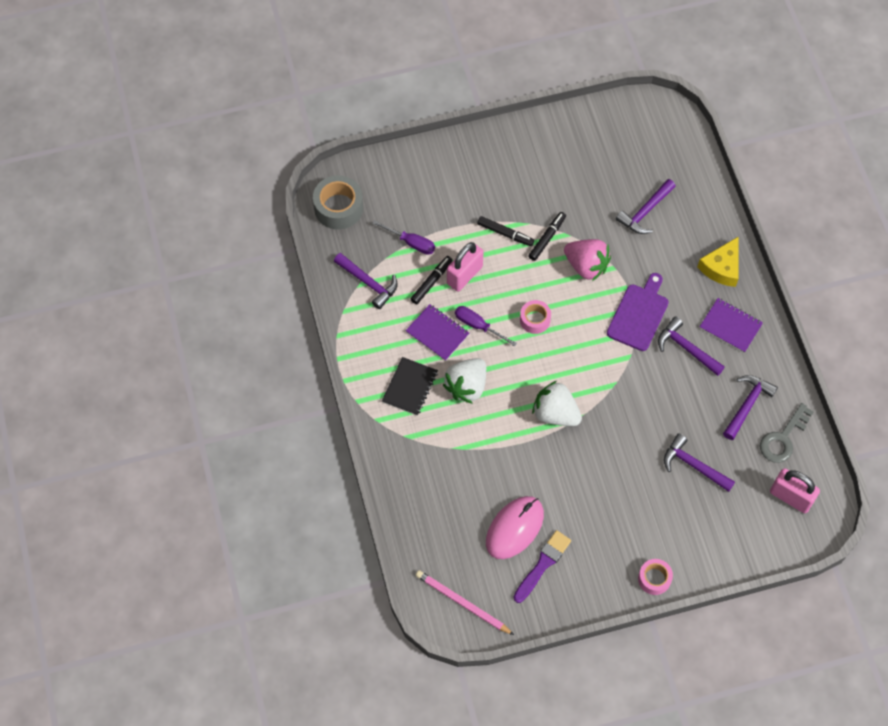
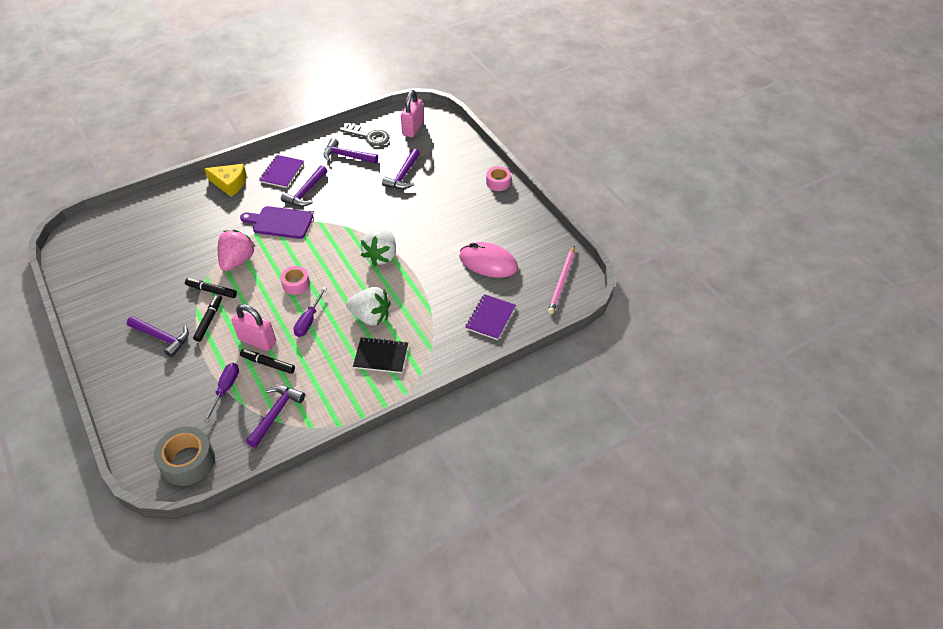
camera: 105 degrees left, 15 degrees down
purple notebook [406,304,470,361] -> purple notebook moved to [465,294,516,340]
purple brush [513,530,571,603] -> none
purple hammer [616,179,676,234] -> purple hammer moved to [127,316,189,357]

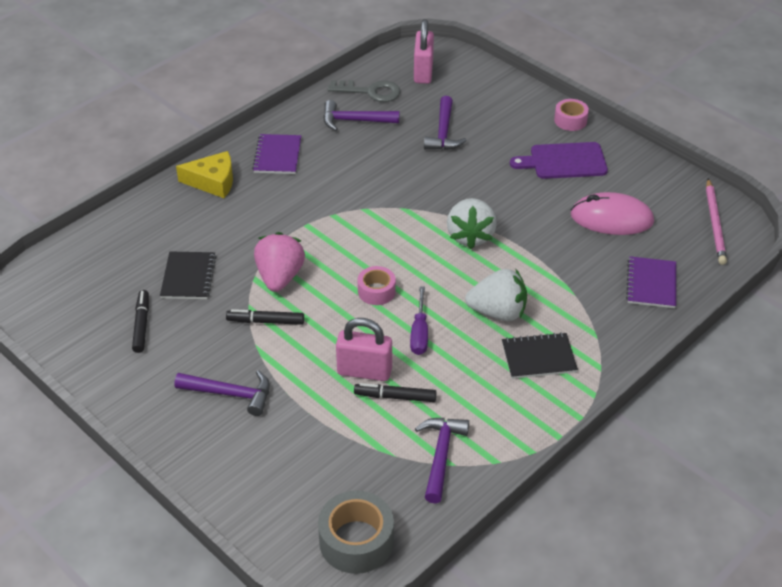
camera: 15 degrees left, 5 degrees down
black marker [193,294,222,342] -> black marker moved to [132,290,149,353]
purple screwdriver [204,363,239,422] -> none
purple cutting board [240,206,313,239] -> purple cutting board moved to [510,142,608,179]
purple hammer [281,165,327,207] -> none
none -> black notebook [160,251,216,299]

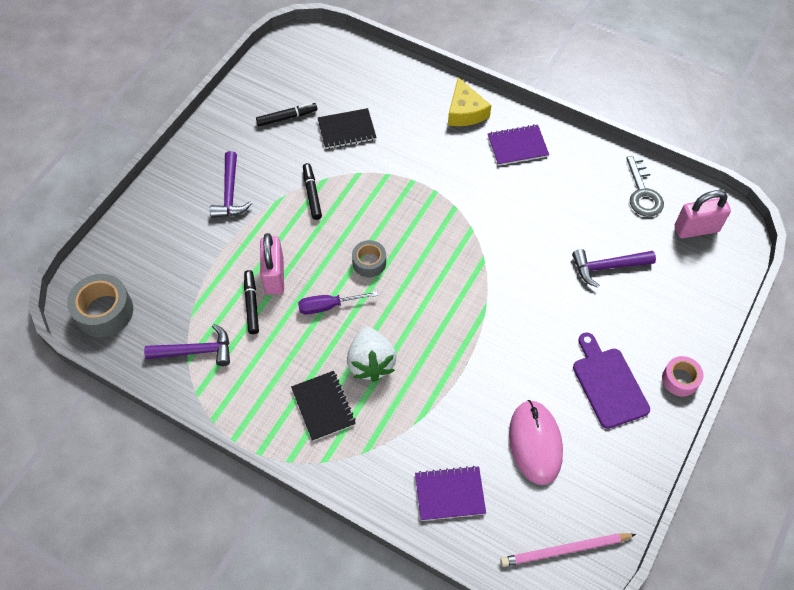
camera: 75 degrees right, 15 degrees up
pink strawberry [254,232,305,292] -> none
purple hammer [323,100,399,131] -> none
pink tape [358,266,396,305] -> grey tape [352,240,386,277]
white strawberry [447,198,497,249] -> none

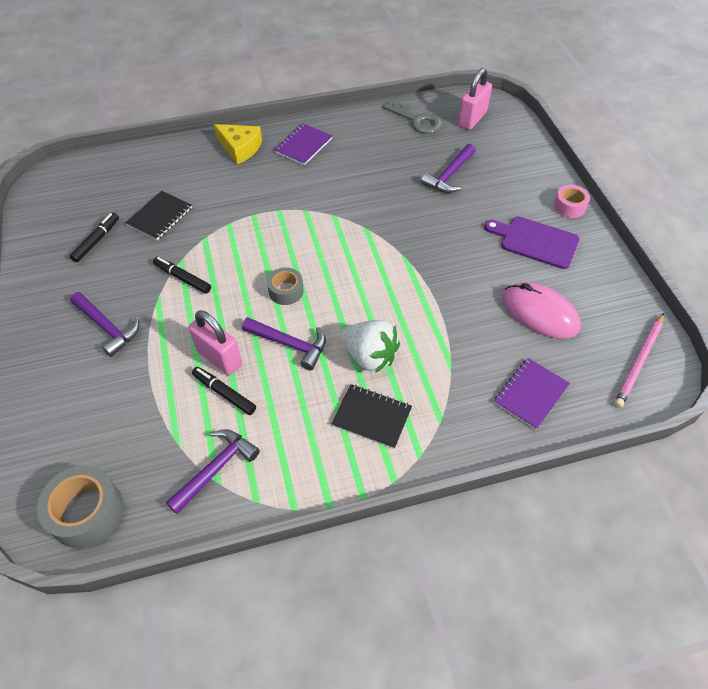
camera: 45 degrees left, 5 degrees down
purple screwdriver [298,291,378,315] -> purple hammer [242,317,326,371]

